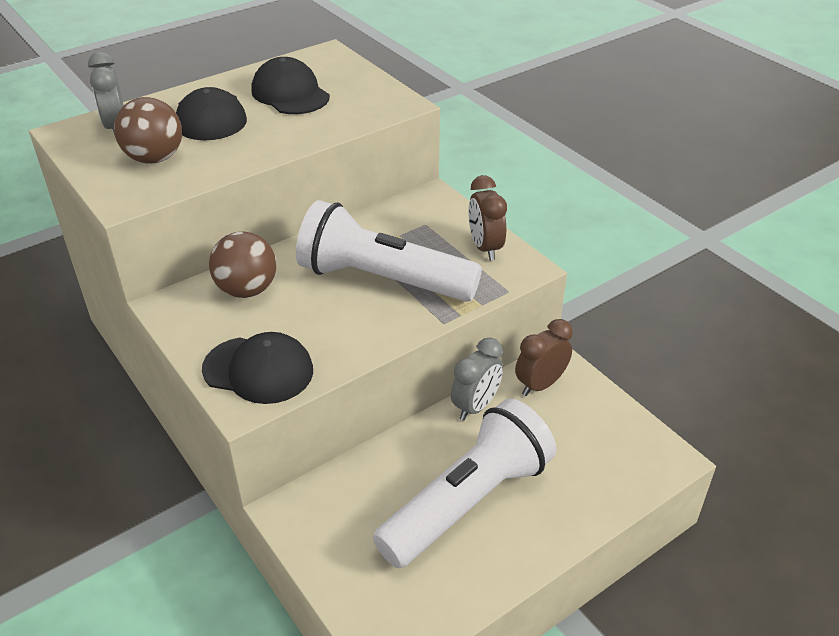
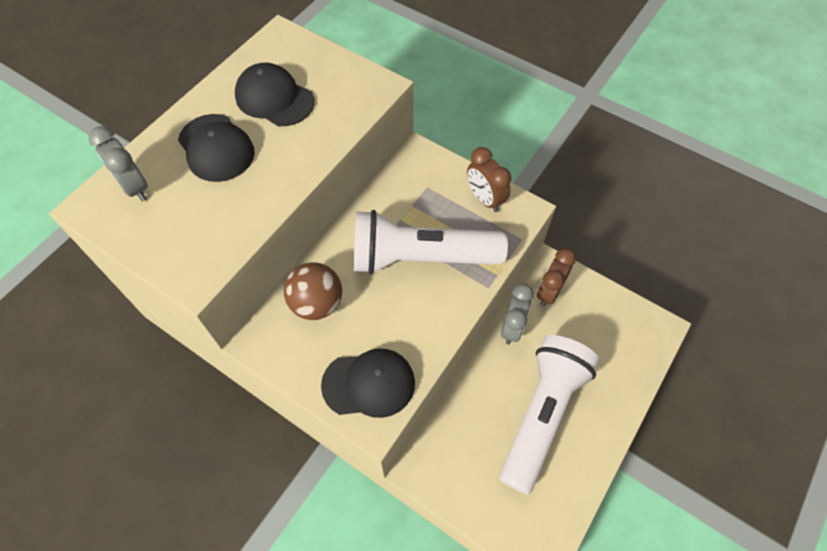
camera: 20 degrees left, 20 degrees up
brown ball [114,97,182,164] -> none

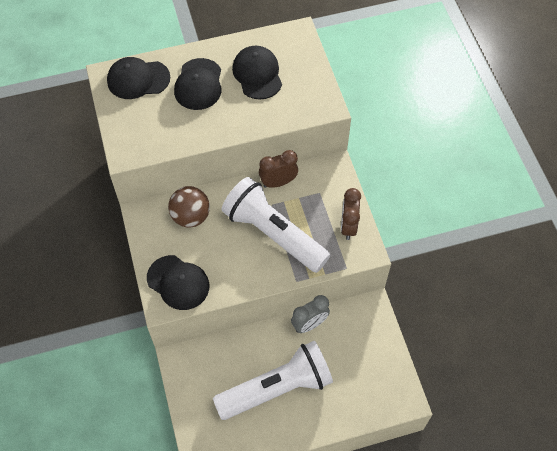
camera: 40 degrees right, 0 degrees up
grey clock [89,126,148,201] -> black cap [107,57,170,99]
brown clock [537,249,576,307] -> brown clock moved to [259,150,298,188]

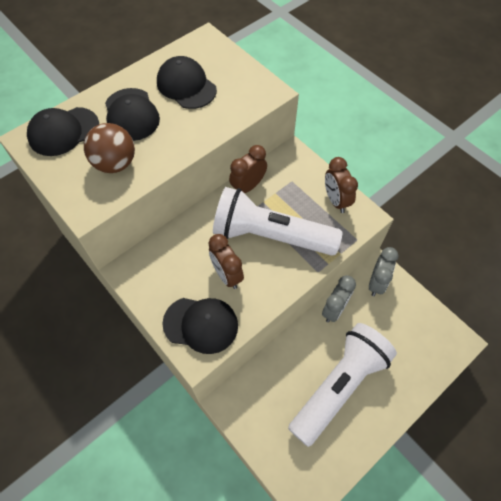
camera: 25 degrees left, 0 degrees up
brown ball [168,186,210,227] -> brown ball moved to [84,123,135,173]
none -> brown clock [209,234,244,289]
none -> grey clock [369,247,399,296]

